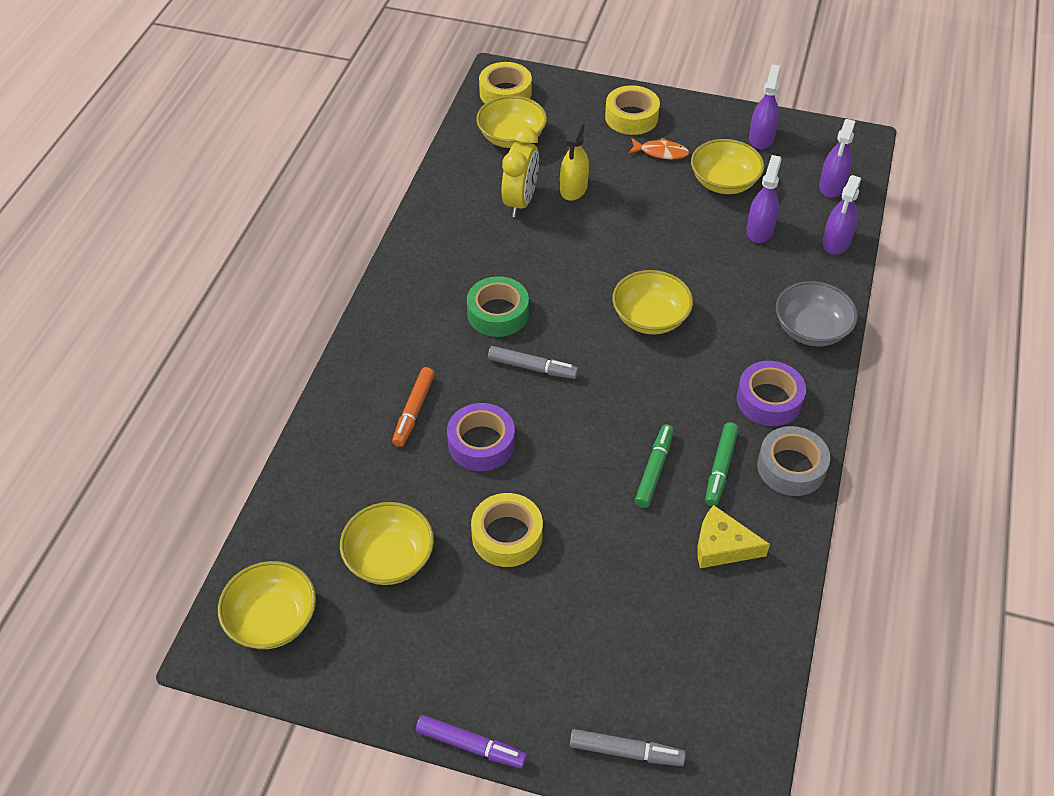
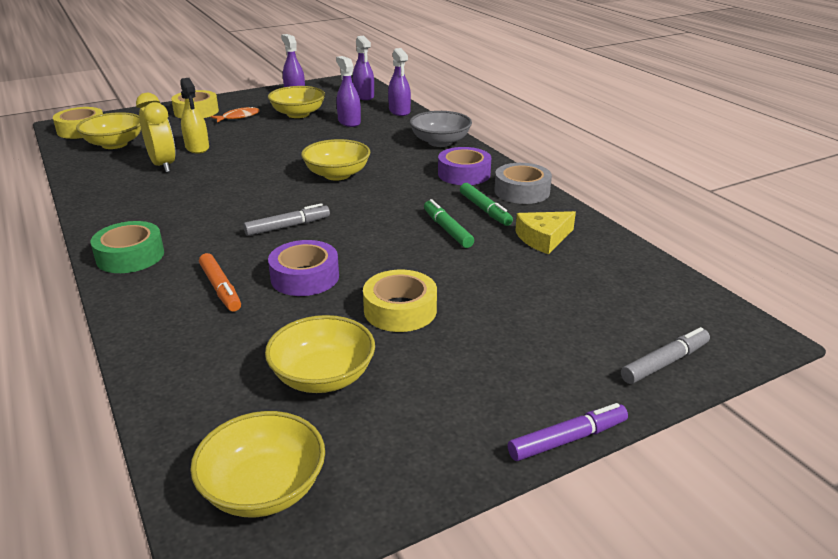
camera: 45 degrees left, 20 degrees down
green tape [467,276,529,337] -> green tape moved to [91,221,164,273]

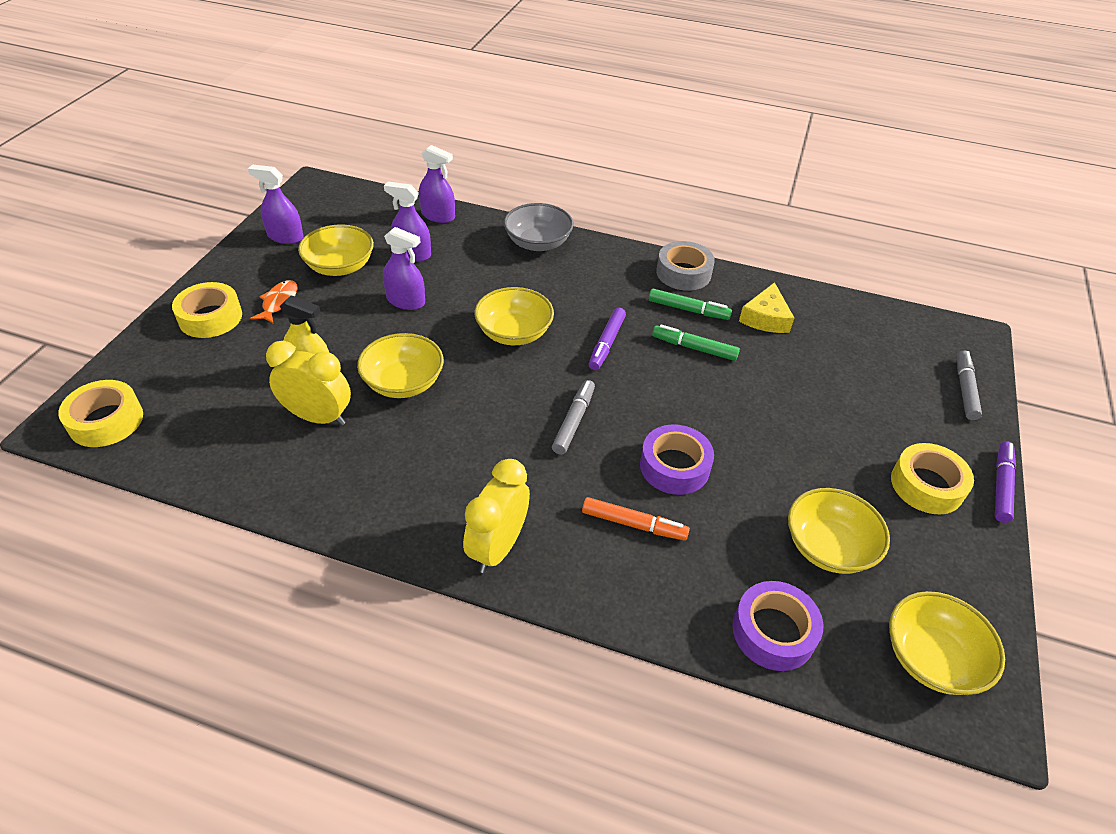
camera: 45 degrees left, 15 degrees up
yellow bowl [76,112,141,149] -> yellow bowl moved to [357,333,444,398]
green tape [91,221,164,273] -> yellow clock [463,459,530,573]
purple spray bottle [353,36,374,100] -> purple spray bottle moved to [383,227,425,310]
yellow tape [363,270,437,332] -> yellow tape moved to [891,443,974,514]
purple tape [438,147,491,185] -> purple tape moved to [732,581,823,671]
none -> purple marker [589,308,626,370]

